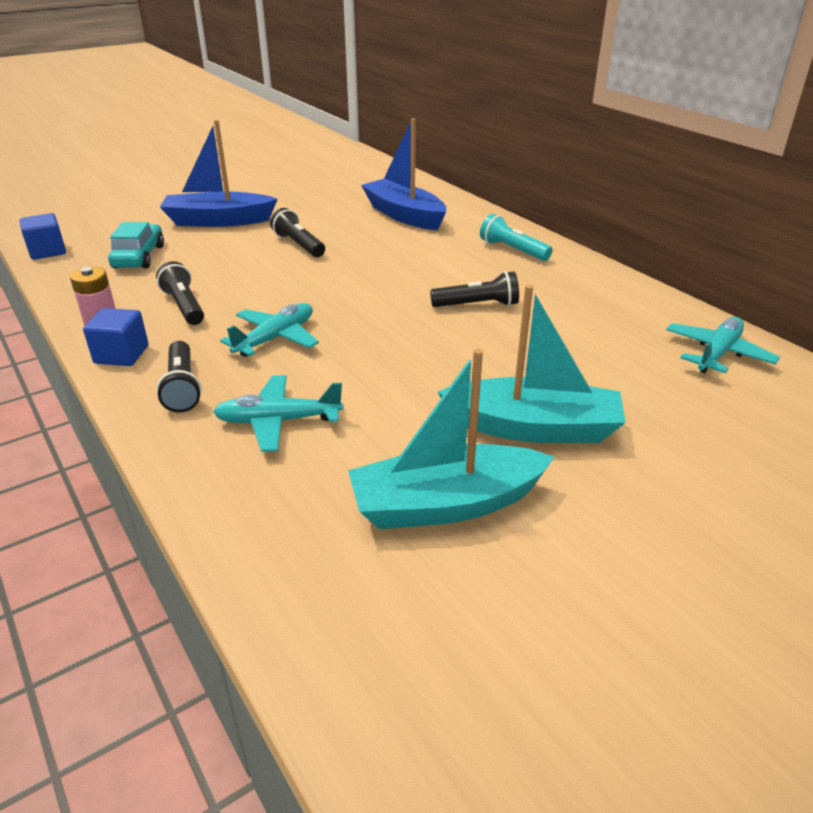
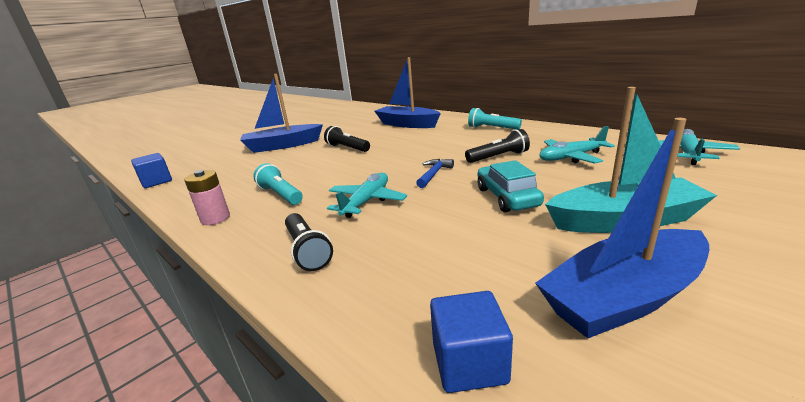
camera: 10 degrees left, 10 degrees down
blue cube [83,308,149,366] -> blue cube moved to [430,291,513,393]
turquoise car [108,222,164,268] -> turquoise car moved to [478,160,544,212]
black flashlight [156,261,204,325] -> turquoise flashlight [253,163,303,205]
turquoise plane [213,375,344,452] -> turquoise plane moved to [539,126,615,164]
turquoise boat [348,349,554,529] -> blue boat [535,118,709,338]
none -> blue hammer [416,159,454,188]

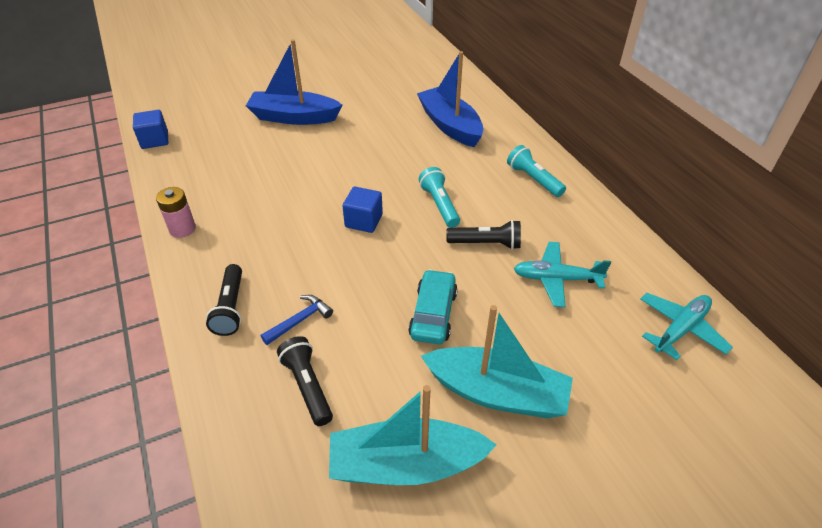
camera: 20 degrees right, 20 degrees up
turquoise flashlight [253,163,303,205] -> turquoise flashlight moved to [419,167,460,228]
black flashlight [324,126,370,152] -> black flashlight moved to [277,336,333,426]
turquoise plane [327,173,407,218] -> none
blue hammer [416,159,454,188] -> blue hammer moved to [261,295,333,345]
blue cube [430,291,513,393] -> blue cube moved to [343,187,383,233]
blue boat [535,118,709,338] -> turquoise boat [329,385,497,485]

